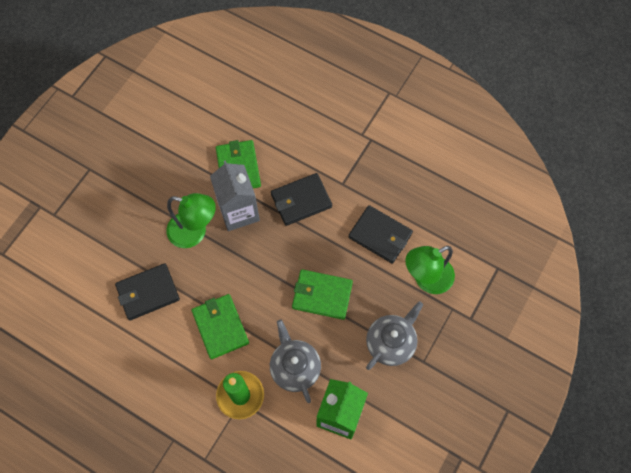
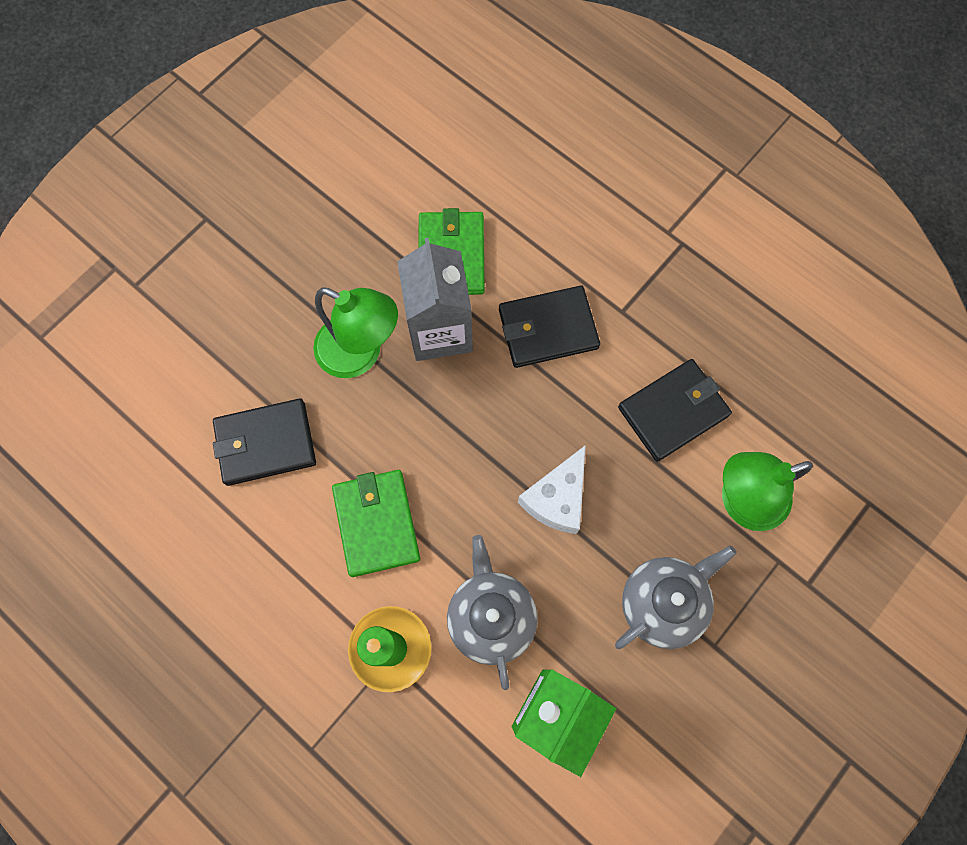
camera: 10 degrees right, 5 degrees up
green wallet [292,269,353,320] -> white cheese [518,445,586,534]
black wallet [348,205,413,264] -> black wallet turned 75 degrees counterclockwise [618,359,732,462]

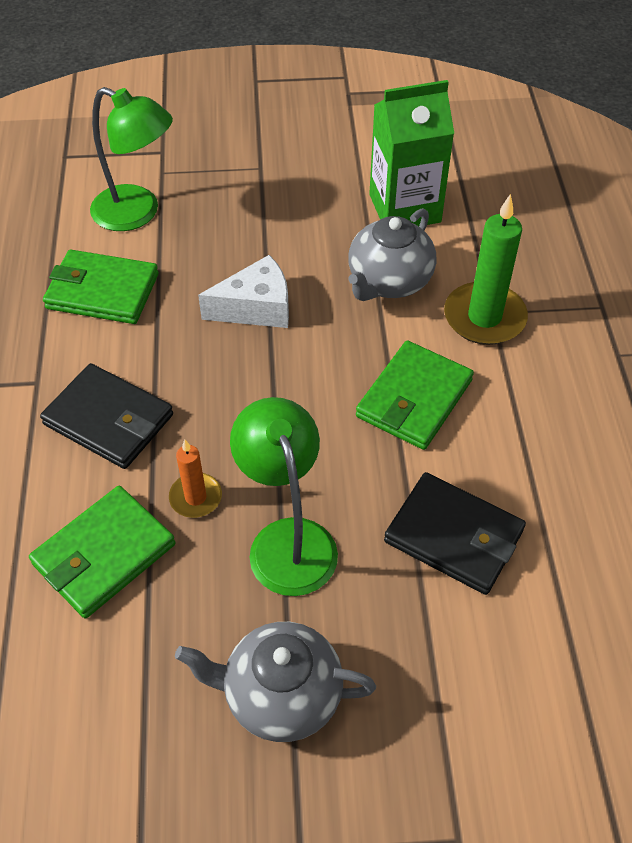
camera: 135 degrees left, 20 degrees down
grey carton [397,238,473,361] -> orange candle [169,440,222,518]
grey teapot [615,546,737,649] -> grey teapot moved to [175,622,376,742]
black wallet [618,359,732,462] -> green wallet [43,250,159,324]

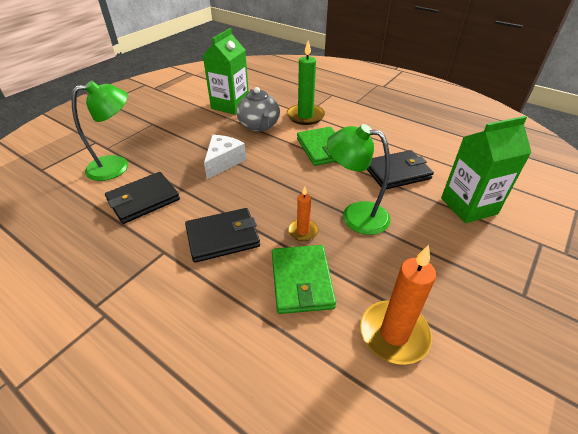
camera: 50 degrees left, 10 degrees down
green wallet [43,250,159,324] -> black wallet [105,172,180,224]
grey teapot [175,622,376,742] -> none
none -> orange candle [360,245,436,365]
none -> green carton [441,116,532,223]

